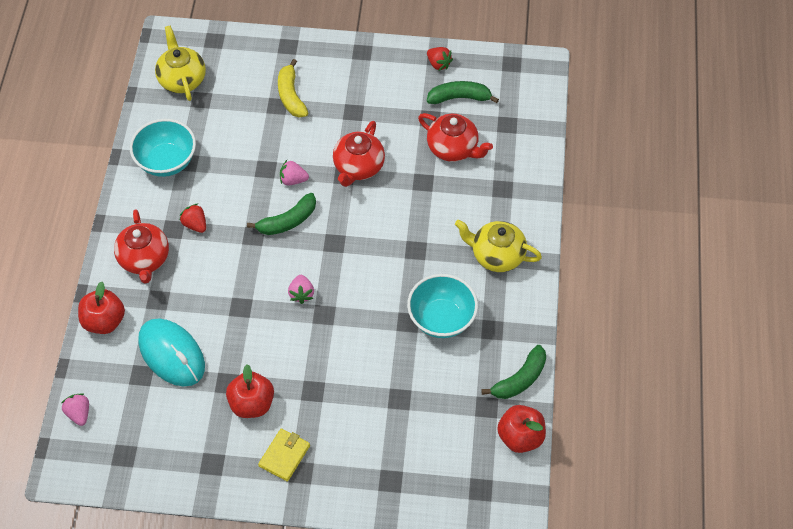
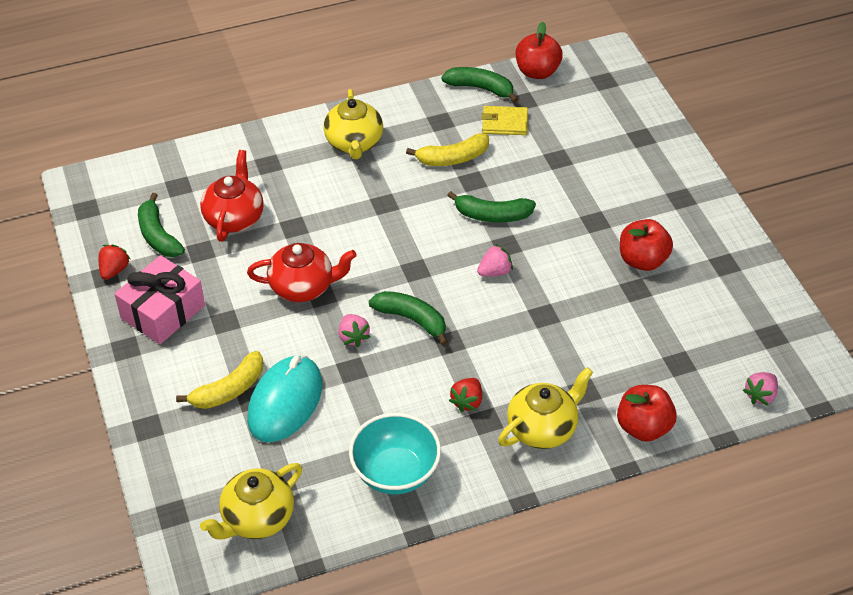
camera: 115 degrees left, 10 degrees down
red teapot [114,209,169,283] -> yellow teapot [498,367,593,449]
turquoise mouse [138,319,205,386] -> turquoise mouse moved to [247,356,322,442]
yellow wallet [258,428,310,481] -> yellow wallet moved to [482,106,528,135]
turquoise bowl [407,274,478,338] -> yellow banana [406,133,489,166]
none -> pink gift [114,255,205,344]
none -> green banana [447,191,536,222]

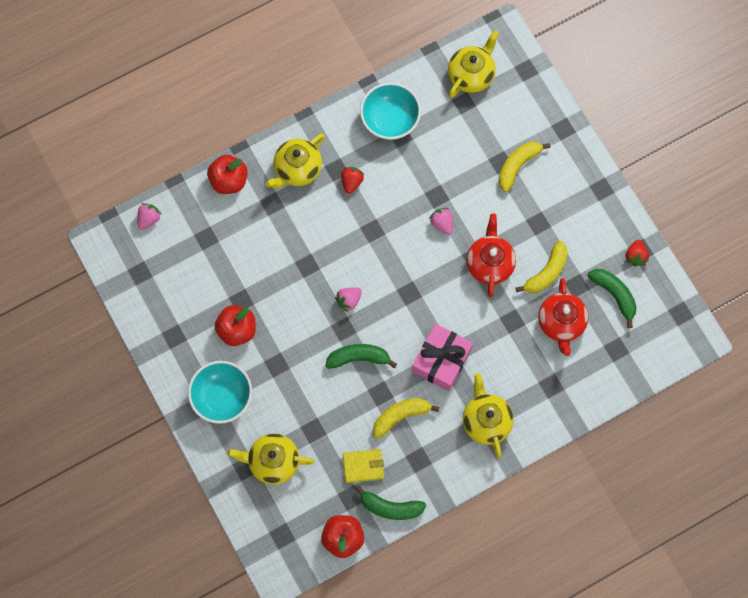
camera: 170 degrees right, 25 degrees up
pink gift [114,255,205,344] -> pink gift moved to [412,324,473,391]
red teapot [247,243,357,302] -> red teapot turned 105 degrees clockwise [466,213,516,297]
turquoise mouse [247,356,322,442] -> none
green banana [369,291,448,346] -> none
none -> turquoise bowl [188,361,252,424]
none -> yellow teapot [227,433,314,485]
none -> yellow banana [516,241,568,293]

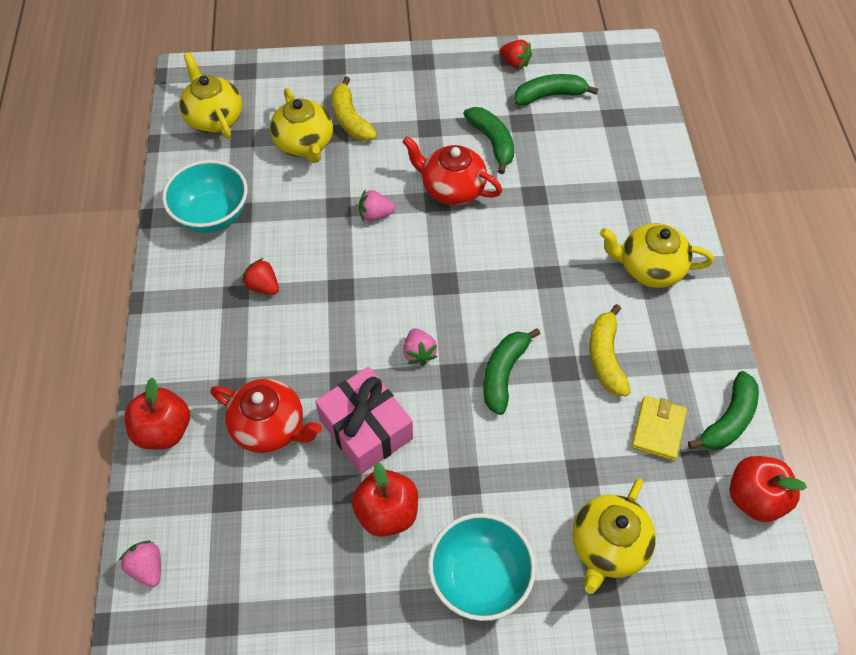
camera: 65 degrees left, 15 degrees down
yellow teapot [266,134,325,189] -> yellow teapot moved to [270,88,333,163]
pink gift [412,324,473,391] -> pink gift moved to [315,367,413,474]
yellow banana [516,241,568,293] -> green banana [463,107,515,174]
red teapot [538,278,588,356] -> red teapot moved to [210,379,322,453]

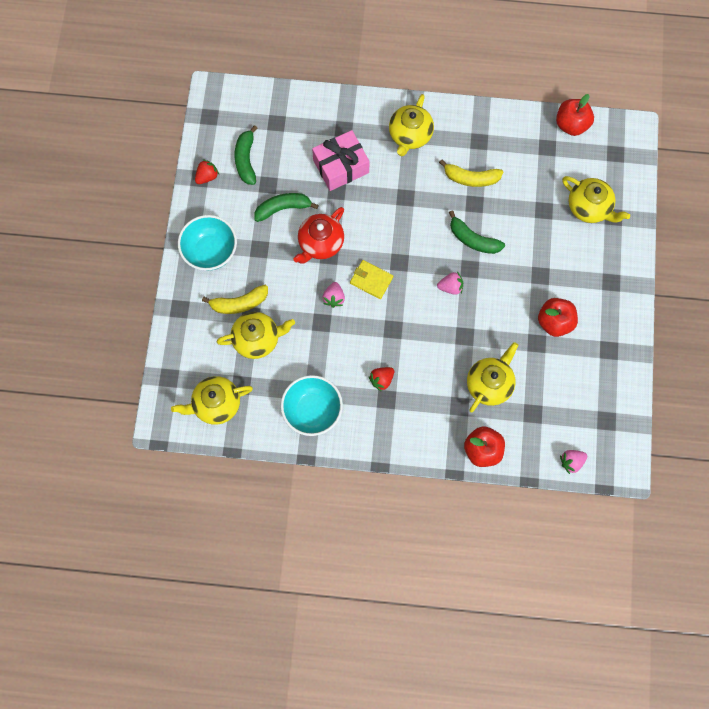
camera: 80 degrees left, 15 degrees up
red teapot [210,379,322,453] -> yellow teapot [467,342,518,412]
pink gift [315,367,413,474] -> pink gift moved to [312,130,370,191]
turquoise bowl [428,513,536,621] -> turquoise bowl moved to [178,215,237,271]
yellow wallet [631,396,687,461] -> yellow wallet moved to [350,260,393,299]
green banana [688,371,759,450] -> none

